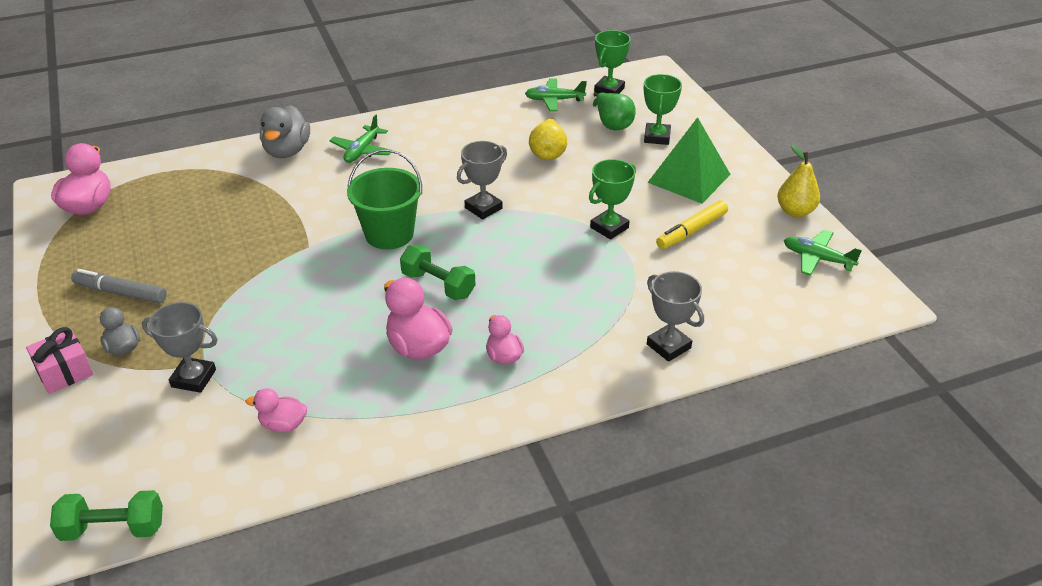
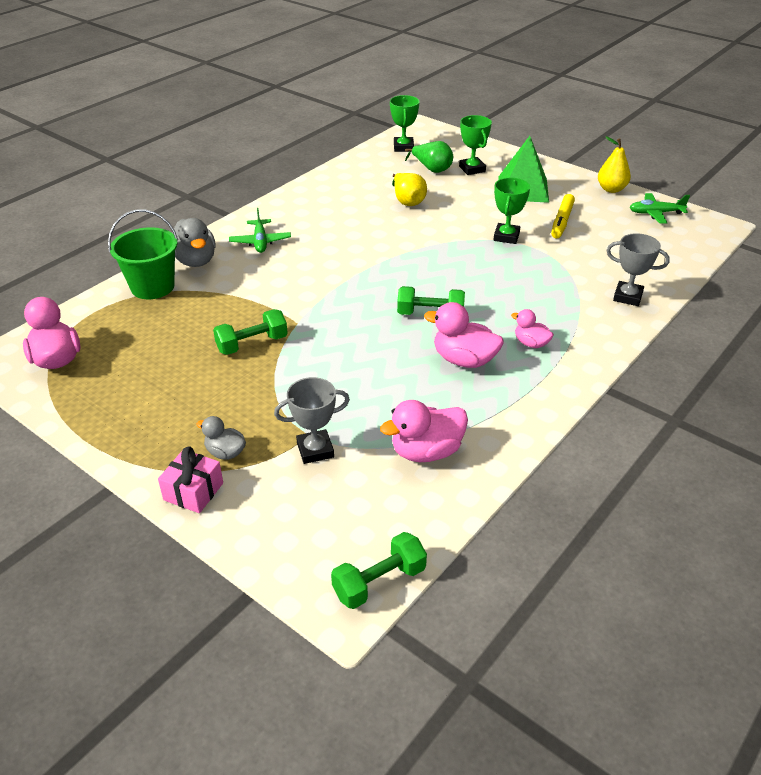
camera: 30 degrees left, 0 degrees up
grey marker [71,269,167,303] -> none
pink duck [246,388,307,432] -> pink duck [380,400,468,462], size x1.69
green bucket [347,149,422,249] -> green bucket moved to [108,209,178,299]
grey trophy [457,141,507,219] -> none
green plane [525,78,587,111] -> none
none -> green dumbbell [213,309,288,355]

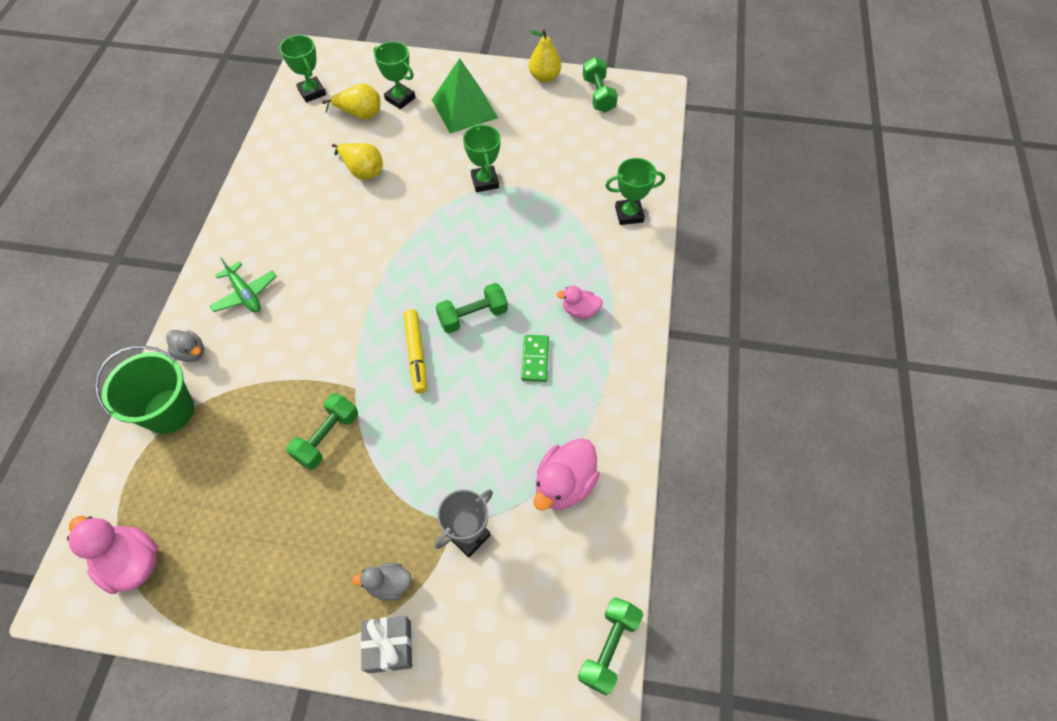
camera: 30 degrees left, 20 degrees up
pink gift [158,446,223,513] -> grey gift [360,616,412,673]
grey duck [174,218,216,267] -> grey duck [166,330,204,362], size x0.59
green pear [405,141,453,173] -> yellow pear [322,84,380,120]
pink duck [424,302,504,368] -> green domino [521,335,549,382]
yellow marker [551,194,575,238] -> yellow marker moved to [404,309,427,393]
grey trophy [606,233,670,306] -> green trophy [605,158,665,225]
green plane [629,193,690,224] -> green dumbbell [582,57,618,113]

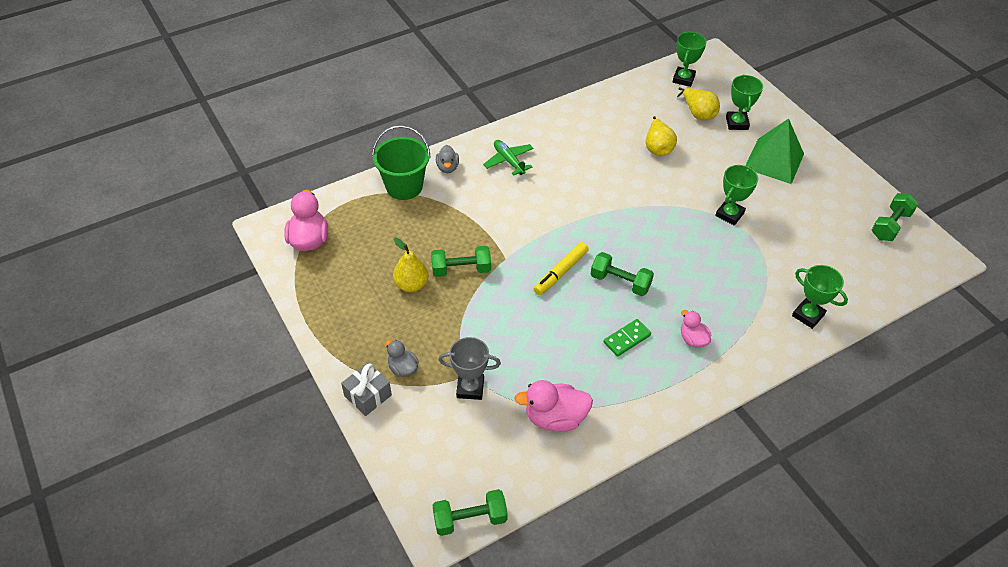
camera: 50 degrees right, 10 degrees down
green plane [210,257,277,312] -> green plane turned 135 degrees clockwise [483,140,534,176]
yellow pear [529,29,561,82] -> yellow pear moved to [393,237,429,292]

